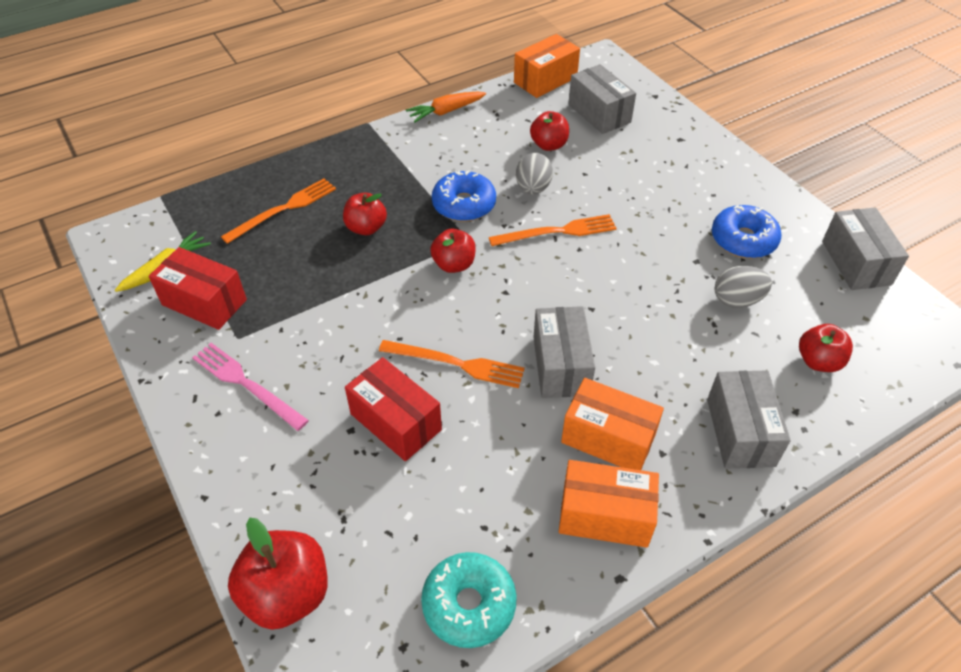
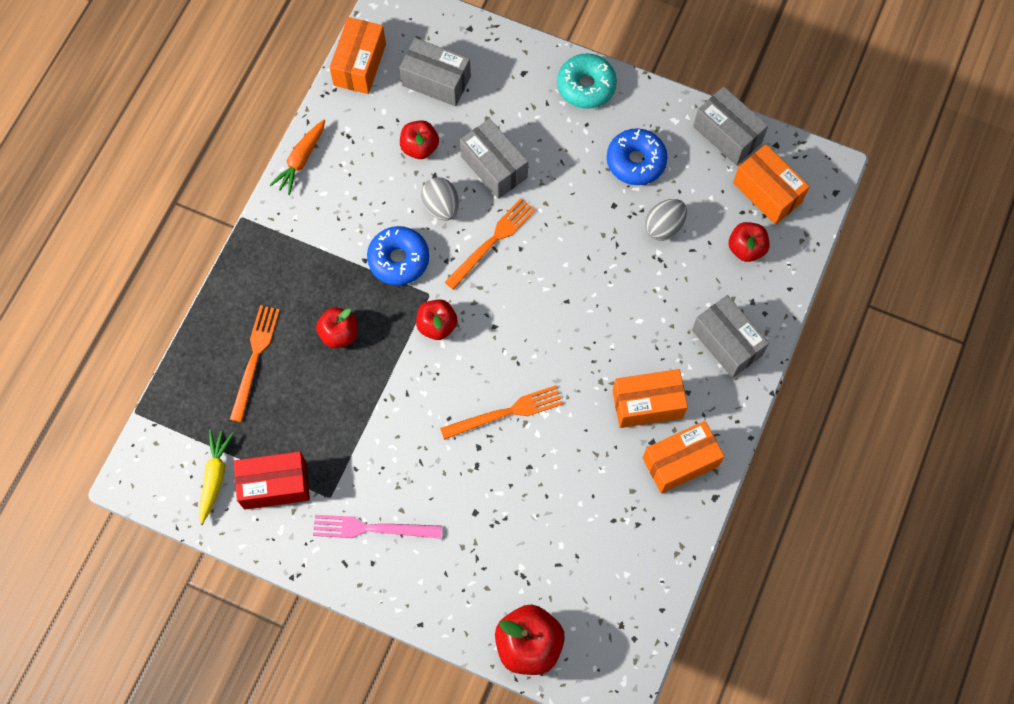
camera: 35 degrees left, 20 degrees up
red box [345,357,442,461] -> none
turquoise donut [421,552,517,648] -> turquoise donut moved to [557,54,617,109]
grey box [533,306,595,398] -> grey box moved to [460,118,528,199]
none -> orange box [733,144,810,225]

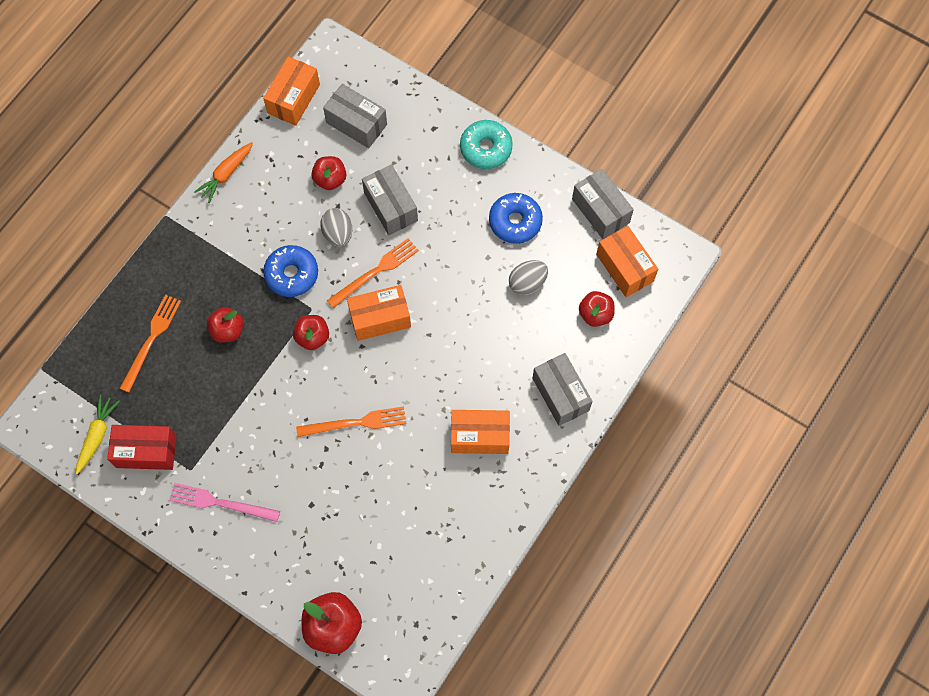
camera: 10 degrees right, 0 degrees up
orange box [643,421,725,493] -> orange box moved to [347,285,411,341]

